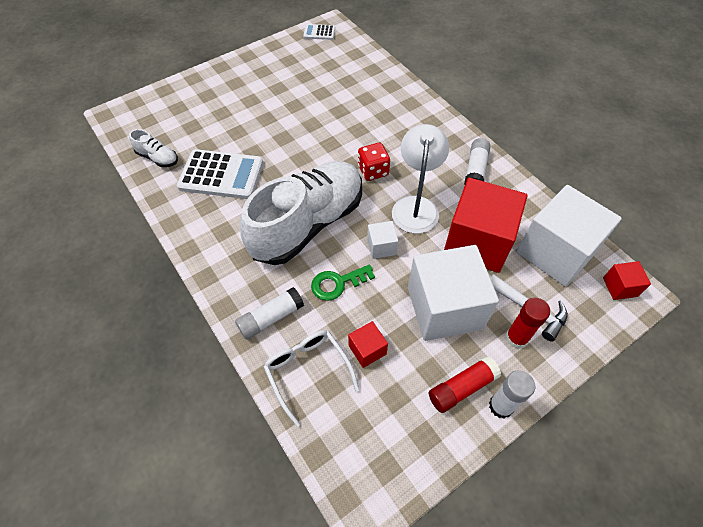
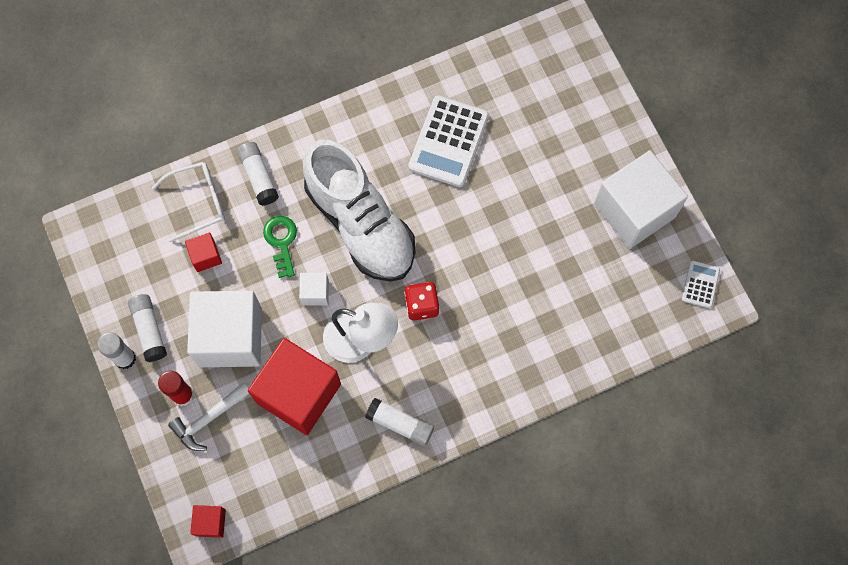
camera: 100 degrees right, 15 degrees up
white shoe [129,129,178,167] -> none
red glue stick [429,356,501,413] -> white glue stick [128,294,167,362]
white cube [517,185,622,287] -> white cube moved to [594,150,688,249]

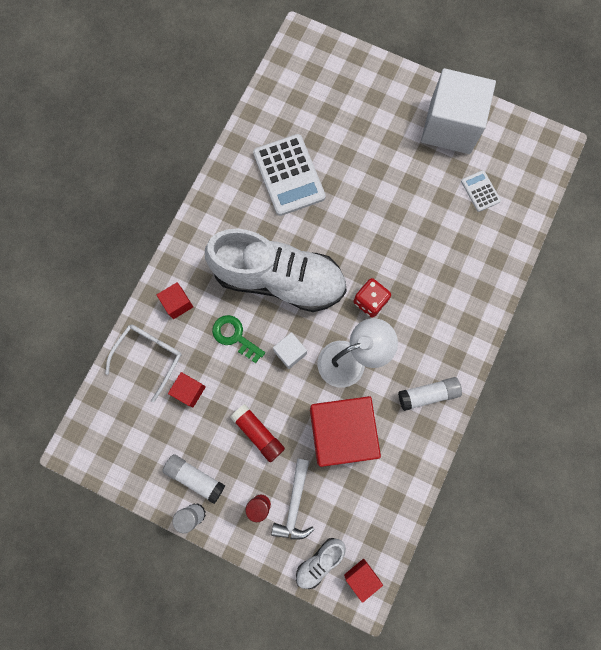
camera: 40 degrees left, 5 degrees up
white cube [187,291,262,367] -> red glue stick [230,404,285,462]
white glue stick [237,142,279,206] -> red cube [157,282,193,319]
white calculator [682,260,720,308] -> white calculator moved to [461,170,501,212]
none -> white shoe [296,538,346,589]

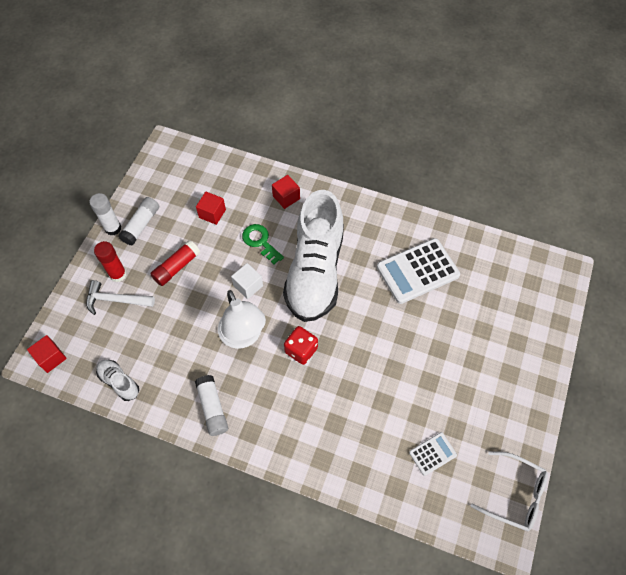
camera: 85 degrees right, 15 degrees down
white glasses [105,325,182,402] -> white glasses moved to [471,451,548,531]
green key [212,315,265,363] -> green key turned 75 degrees counterclockwise [242,224,284,264]
white shoe [296,538,346,589] -> white shoe moved to [96,360,139,401]
red cube [310,396,381,467] -> none
white cube [421,68,496,154] -> none

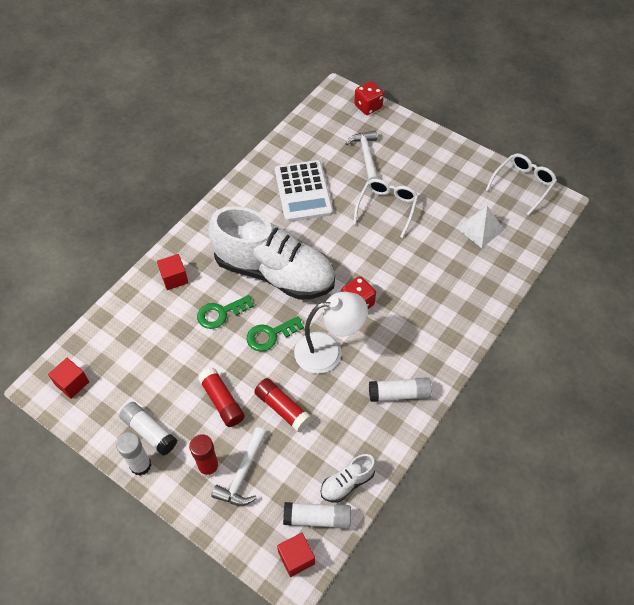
camera: 75 degrees left, 5 degrees down
red cube [196,192,226,225] -> red cube moved to [48,358,89,399]
white cube [231,263,263,299] -> green key [247,316,304,351]
white calculator [409,432,457,476] -> white pyramid [457,206,504,248]
none -> red glue stick [254,378,311,432]
none -> white glue stick [283,502,351,529]
none -> white hammer [345,131,379,180]
none -> white glasses [353,179,418,238]
none -> red dice [354,81,384,115]

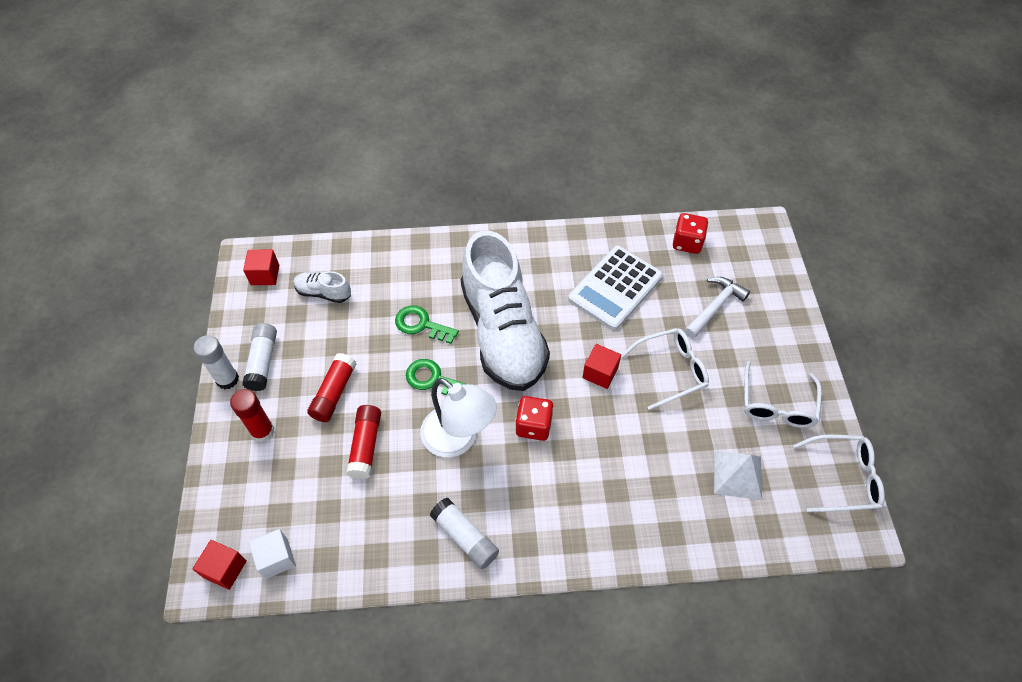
camera: 50 degrees right, 0 degrees up
red cube [157,254,189,290] -> red cube moved to [583,344,621,389]
white hammer [212,427,267,506] -> none
white glue stick [283,502,351,529] -> white cube [249,529,296,579]
white shoe [321,454,376,503] -> white shoe moved to [293,271,351,303]
red dice [354,81,384,115] -> red dice moved to [673,213,708,254]
none -> white glasses [744,361,822,428]

